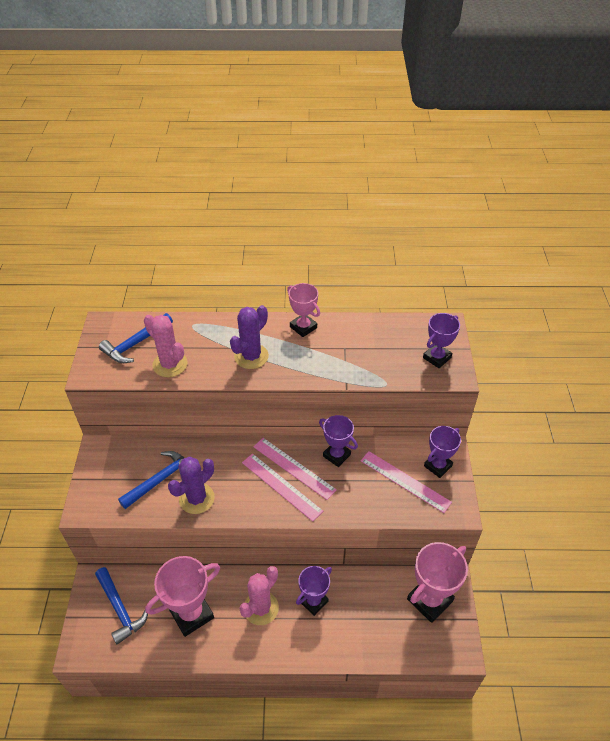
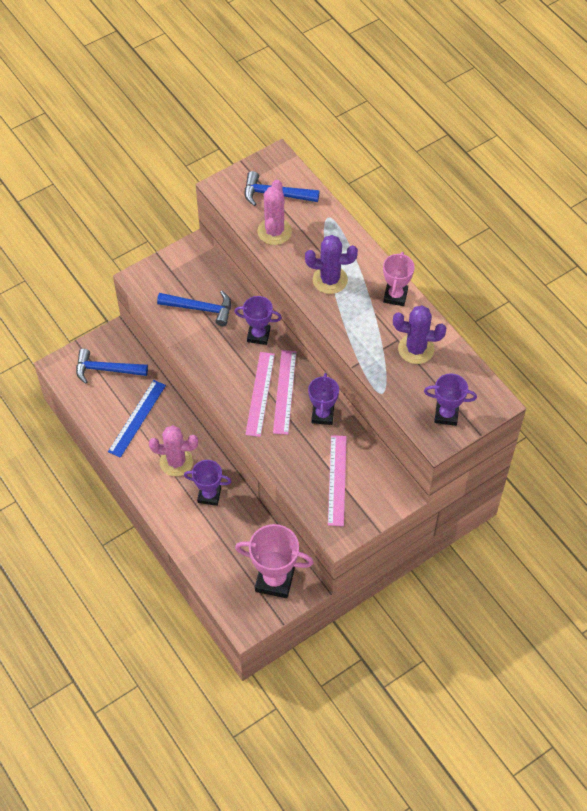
camera: 55 degrees right, 10 degrees up
blue hammer [95,567,148,645] -> blue hammer turned 75 degrees clockwise [76,349,148,384]
pink trophy [145,556,220,637] -> blue ruler [108,380,166,458]
purple cactus [168,457,215,514] -> purple cactus moved to [393,305,446,364]
purple trophy [424,426,461,478] -> purple trophy moved to [234,296,282,345]

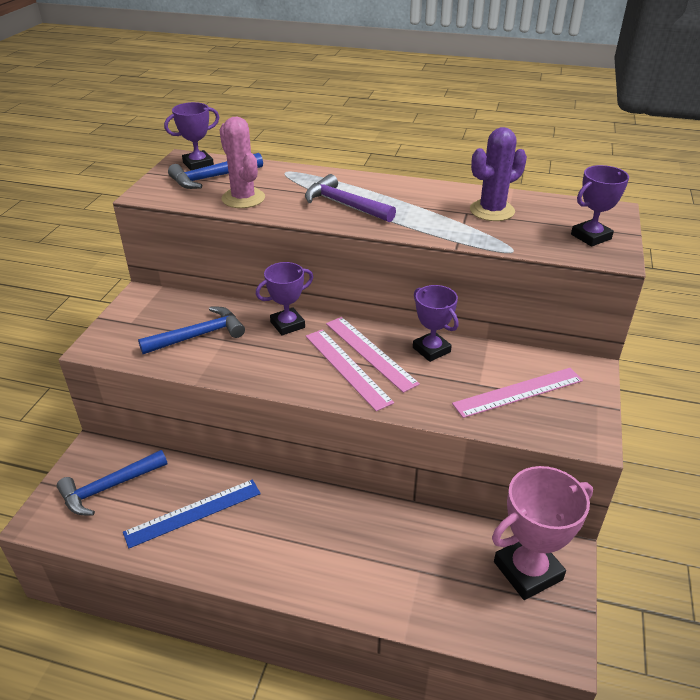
camera: 40 degrees left, 20 degrees down
blue ruler [108,380,166,458] -> blue ruler turned 75 degrees clockwise [123,479,261,548]
pink cactus [149,425,198,476] -> none
purple trophy [184,460,231,506] -> purple trophy moved to [164,102,219,170]
purple cactus [305,235,358,294] -> purple hammer [305,174,396,222]
pink ruler [328,435,347,526] -> pink ruler turned 75 degrees counterclockwise [452,368,583,418]
pink trophy [383,252,415,306] -> none

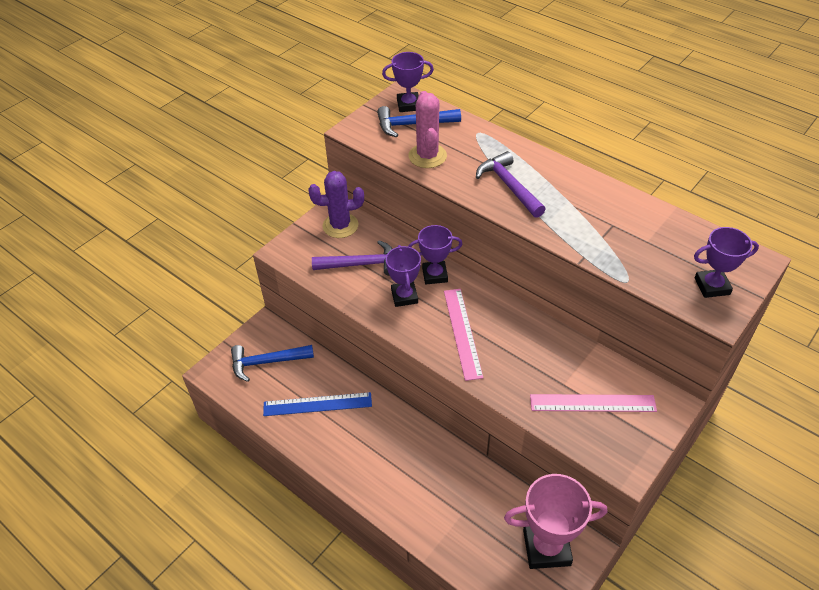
camera: 25 degrees right, 10 degrees up
blue hammer [138,307,245,354] -> purple hammer [312,240,392,276]
pink ruler [326,317,420,393] -> none
purple trophy [413,285,459,362] -> purple trophy moved to [386,245,421,307]
purple cactus [470,127,527,221] -> purple cactus moved to [308,171,364,238]

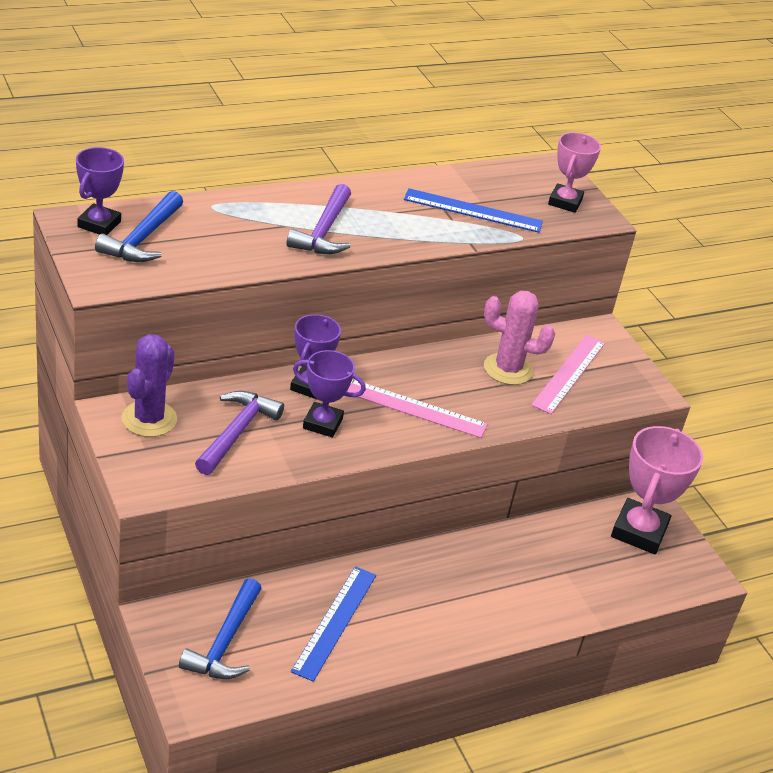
camera: 70 degrees left, 10 degrees down
pink cactus [409,91,447,168] -> pink cactus moved to [484,291,555,385]
purple hammer [476,151,546,218] -> purple hammer turned 75 degrees counterclockwise [286,184,351,254]
purple trophy [694,227,759,298] -> pink trophy [548,132,601,213]
none -> blue ruler [404,188,543,233]

